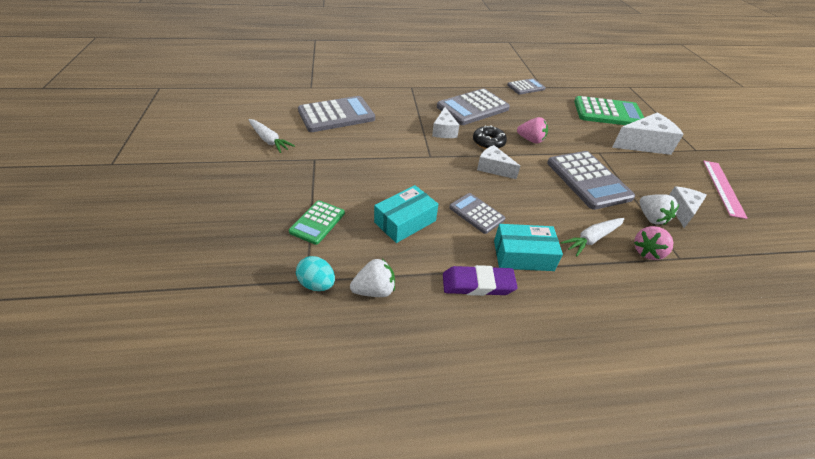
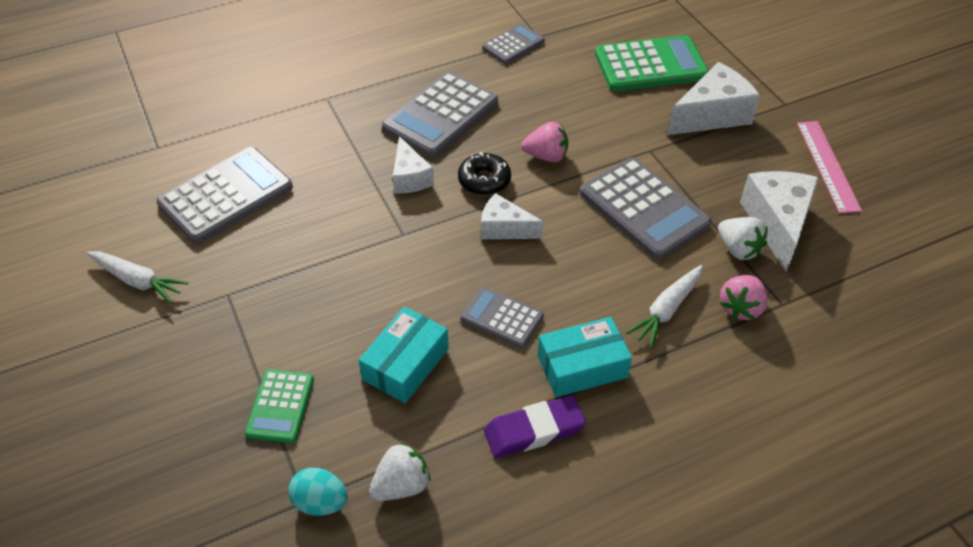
camera: 15 degrees left, 5 degrees up
white cheese [669,186,707,228] -> white cheese [740,171,819,272], size x1.62

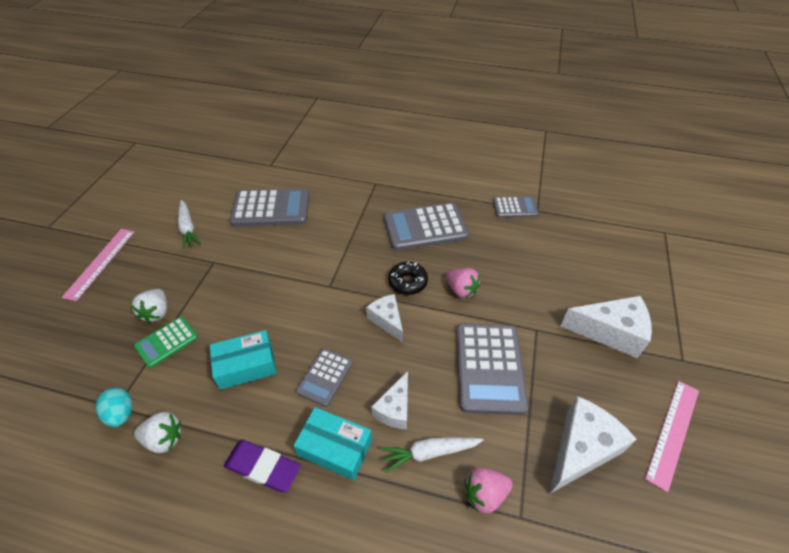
camera: 40 degrees right, 0 degrees up
white cheese [393,136,434,194] -> white cheese moved to [371,371,408,429]
grey calculator [460,286,544,348] -> grey calculator turned 135 degrees counterclockwise [296,348,353,407]
green calculator [595,35,709,92] -> none
white strawberry [718,217,768,260] -> white strawberry moved to [131,289,167,323]
none -> pink ruler [62,229,135,301]

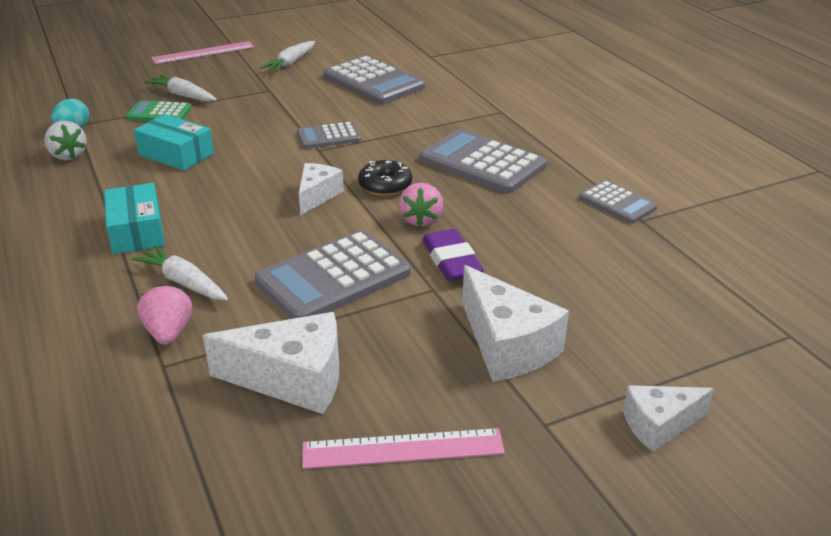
camera: 50 degrees right, 15 degrees down
white strawberry [131,289,167,323] -> white carrot [145,75,217,102]
purple eraser [224,440,301,492] -> purple eraser moved to [422,229,484,281]
grey calculator [296,348,353,407] -> grey calculator moved to [297,122,361,149]
white cheese [371,371,408,429] -> white cheese moved to [623,385,714,452]
pink strawberry [464,467,513,514] -> pink strawberry turned 45 degrees clockwise [137,284,192,345]

